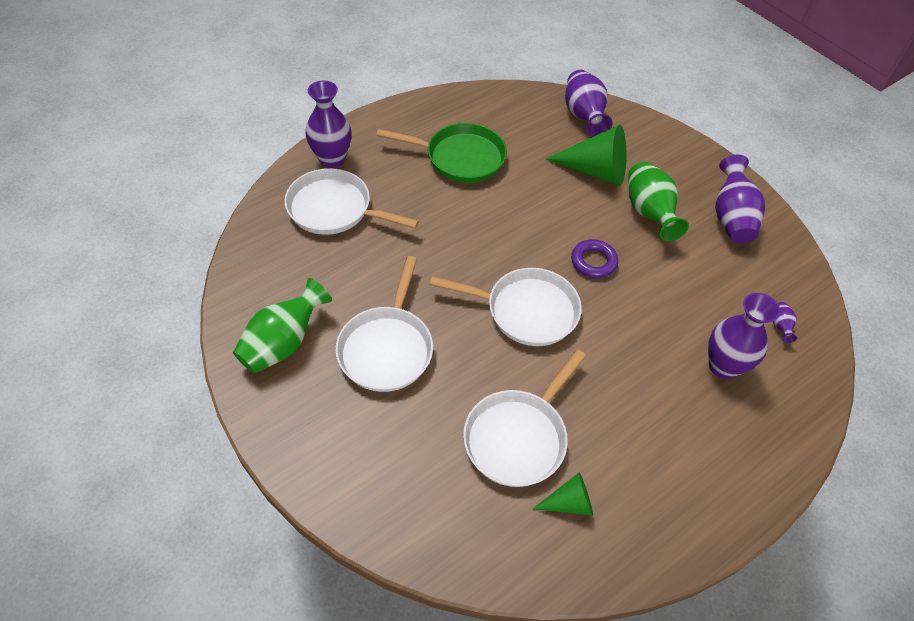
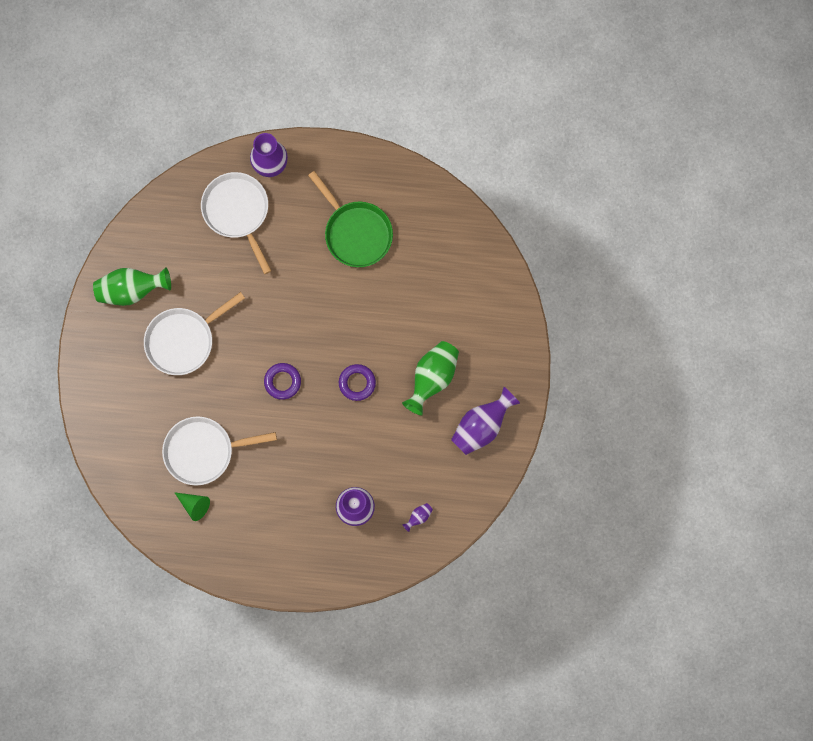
camera: 45 degrees right, 25 degrees up
white pan [430,268,582,346] -> purple ring [264,363,301,400]
green cone [546,125,626,186] -> none
purple vase [565,70,613,137] -> none

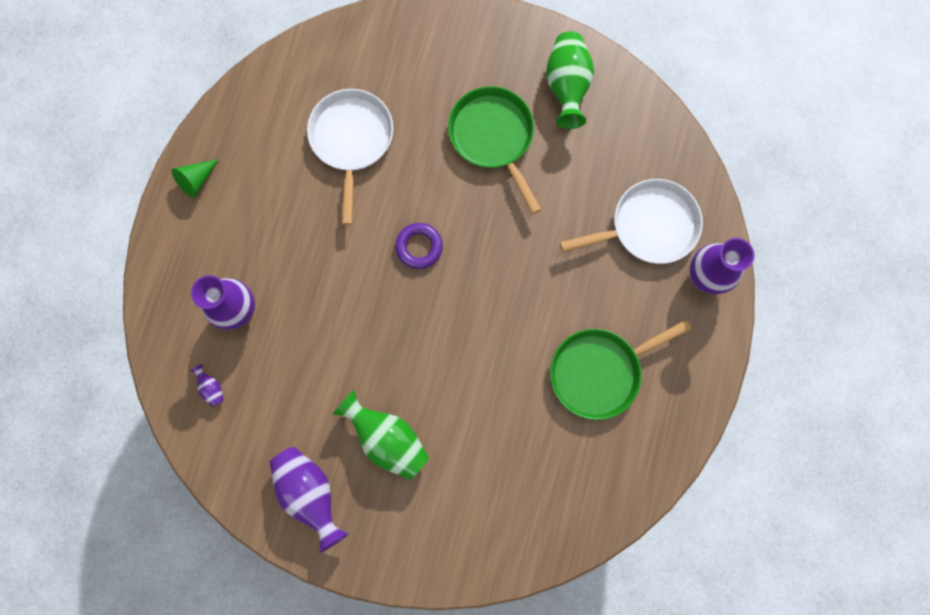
camera: 100 degrees right, 0 degrees up
white pan [144,292,245,375] -> green pan [448,86,542,214]
green cone [174,492,210,521] -> green cone moved to [171,159,219,198]
purple ring [339,364,376,401] -> none

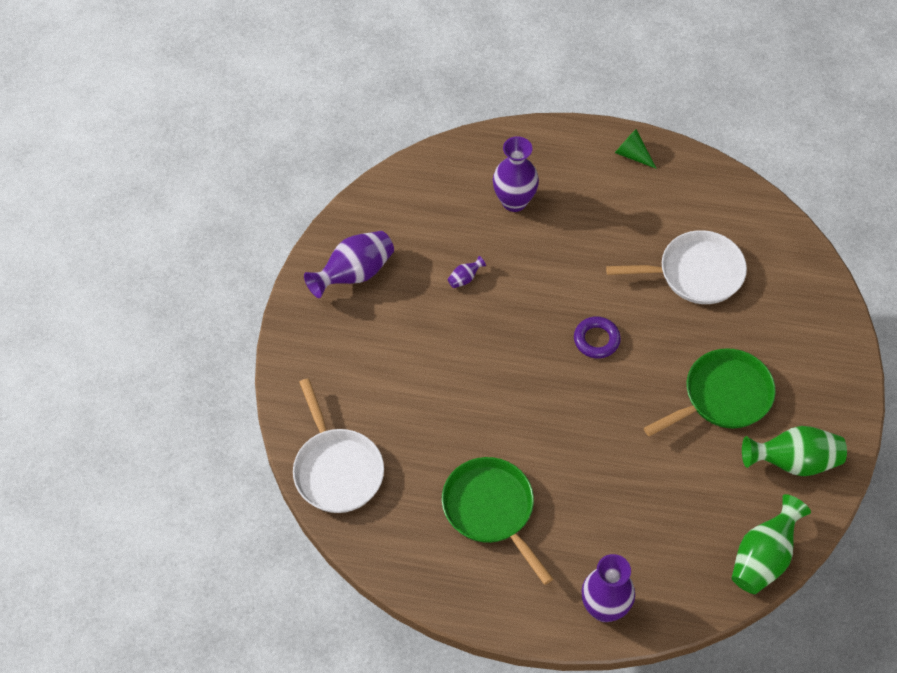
camera: 85 degrees right, 20 degrees down
purple vase [190,364,224,407] -> purple vase moved to [448,256,486,288]
green vase [333,390,429,480] -> green vase moved to [732,494,811,594]
white pan [560,179,703,264] -> white pan moved to [293,378,384,513]

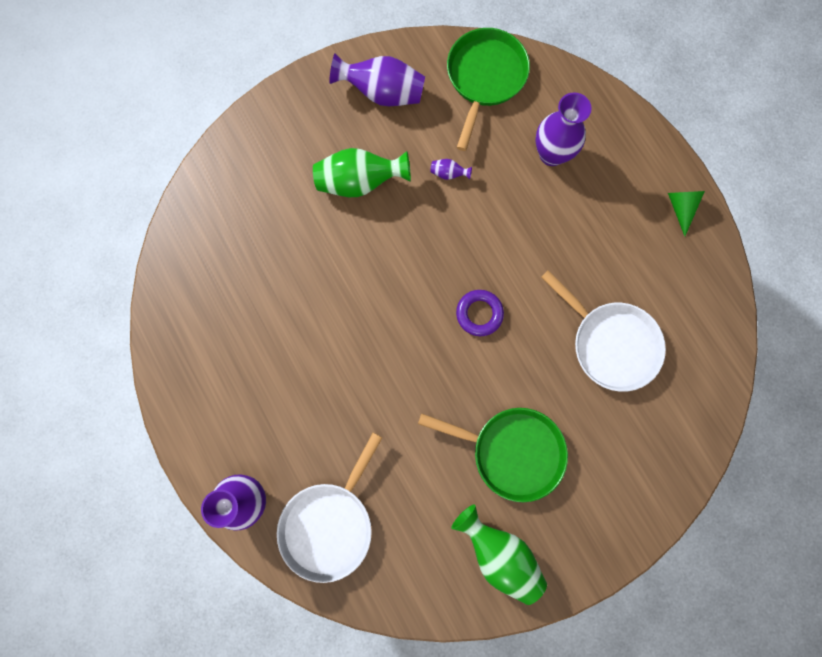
camera: 50 degrees right, 20 degrees up
white pan [293,378,384,513] -> white pan moved to [277,433,382,583]
green pan [442,457,553,585] -> green pan moved to [447,28,530,151]
green vase [732,494,811,594] -> green vase moved to [313,148,411,197]

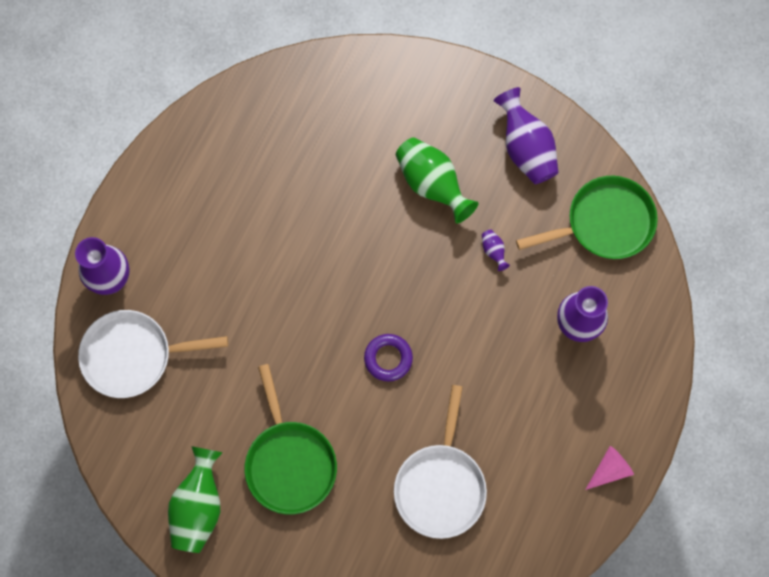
camera: 55 degrees right, 5 degrees down
green cone [668,191,705,236] -> pink cone [585,446,634,490]

